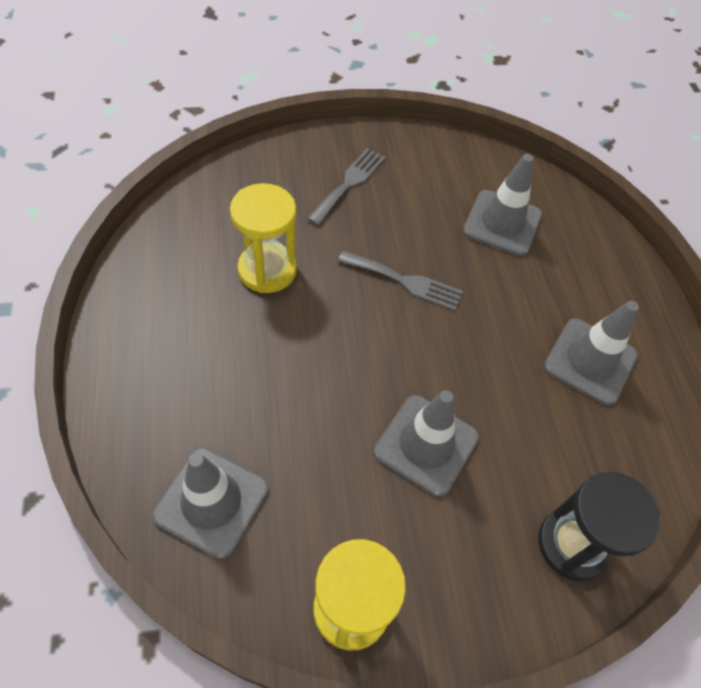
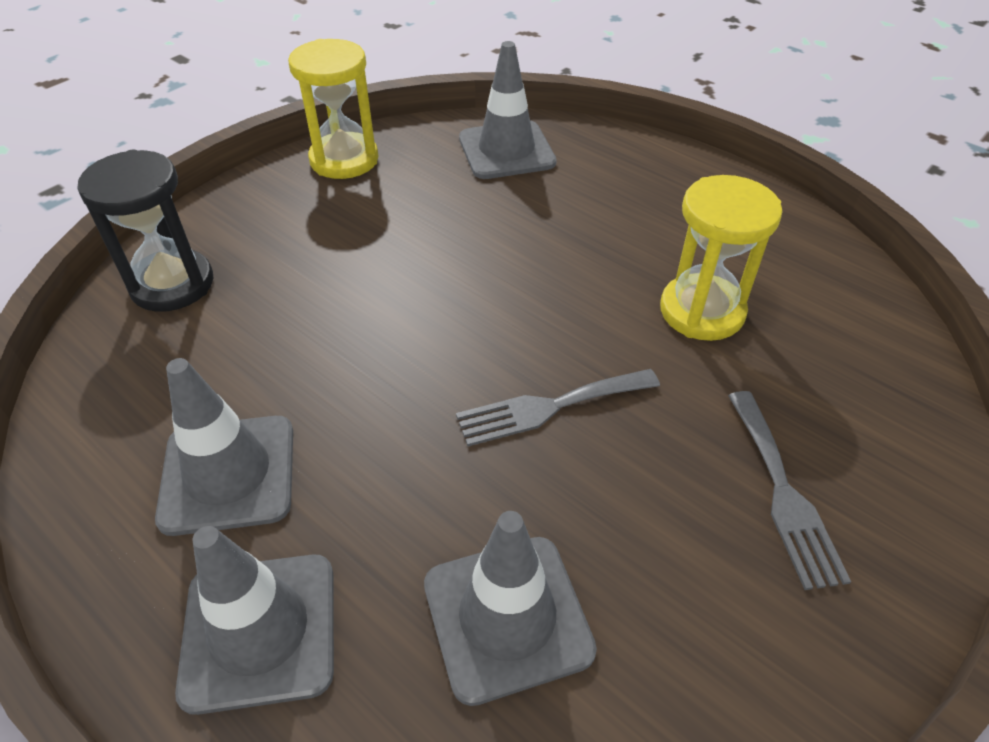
camera: 145 degrees right, 10 degrees down
grey traffic cone [374,390,479,496] -> grey traffic cone moved to [175,526,334,715]

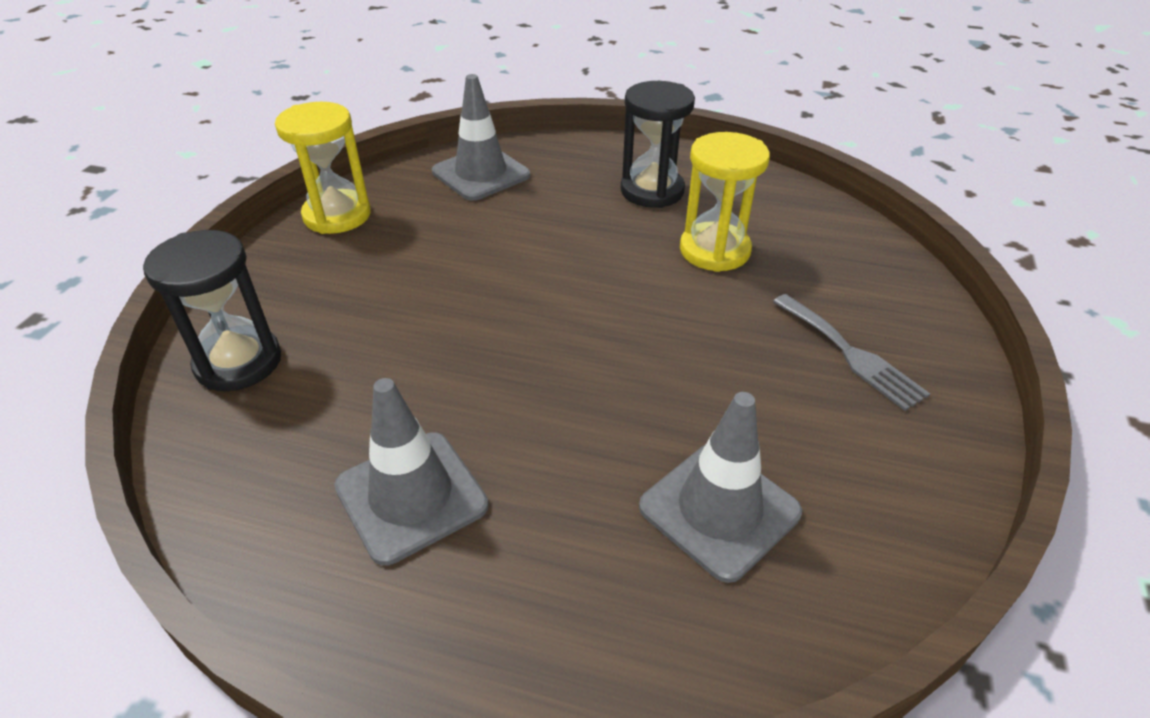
camera: 25 degrees left, 5 degrees down
grey traffic cone [175,526,334,715] -> none
grey fork [456,369,660,446] -> none
none -> black hourglass [621,81,695,208]

